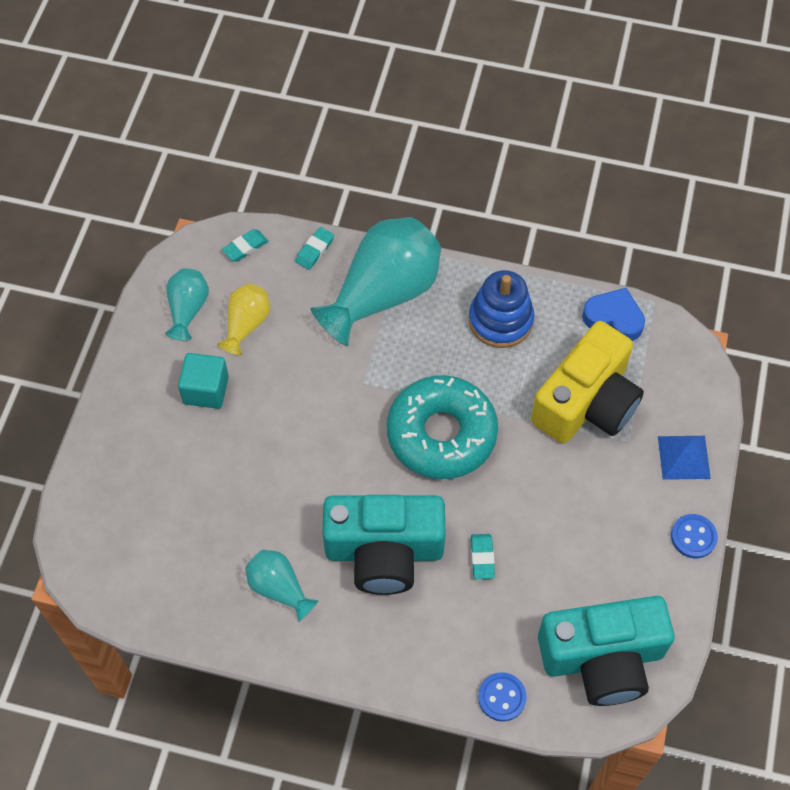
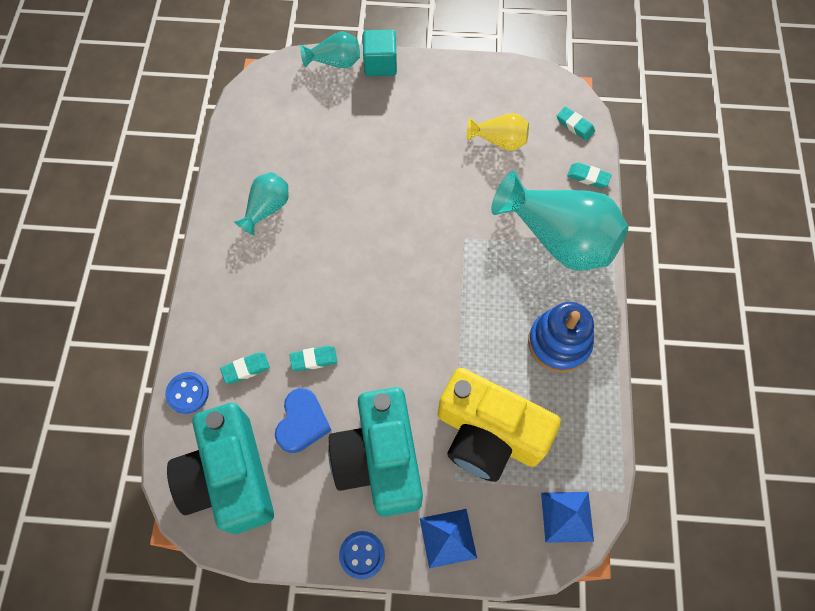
camera: 80 degrees right, 5 degrees up
turquoise vase [165,268,209,341] -> turquoise vase moved to [300,32,360,68]
turquoise cube [178,353,229,409] -> turquoise cube moved to [363,30,397,76]
turquoise camera [323,495,445,595] -> turquoise camera moved to [328,387,423,517]
turquoise donut [387,375,498,479] -> none
blue heart [582,288,645,341] -> blue heart moved to [275,388,332,453]
none -> turquoise eraser [220,353,270,384]
none -> blue pyramid [541,492,594,543]

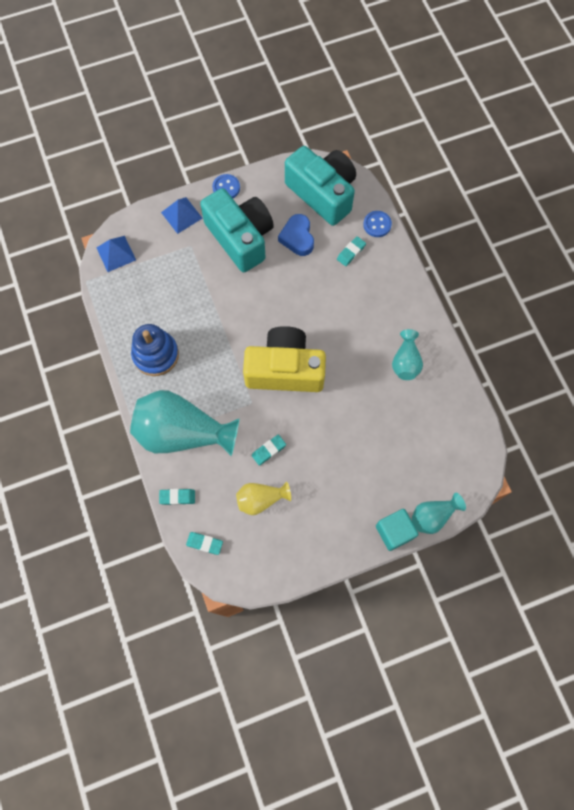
camera: 155 degrees right, 5 degrees up
turquoise eraser [289,346,337,371] -> turquoise eraser moved to [252,435,286,466]
yellow camera [437,368,561,482] -> yellow camera moved to [243,326,326,392]

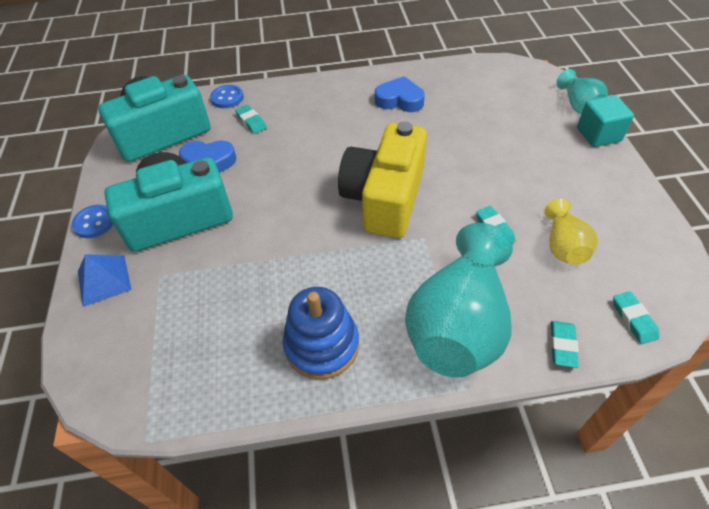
camera: 75 degrees left, 20 degrees down
blue pyramid [97,236,136,272] -> none
turquoise eraser [186,532,223,555] -> turquoise eraser turned 45 degrees counterclockwise [613,291,659,344]
turquoise vase [392,329,423,380] -> blue heart [375,76,425,112]

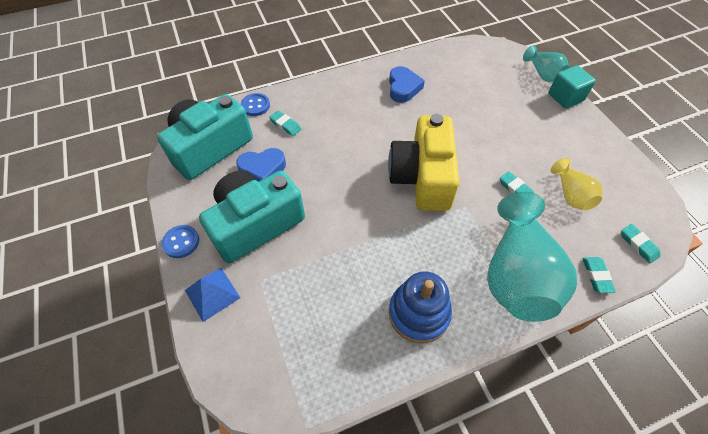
camera: 15 degrees left, 5 degrees up
blue heart [375,76,425,112] -> blue heart turned 90 degrees clockwise [389,66,425,103]

